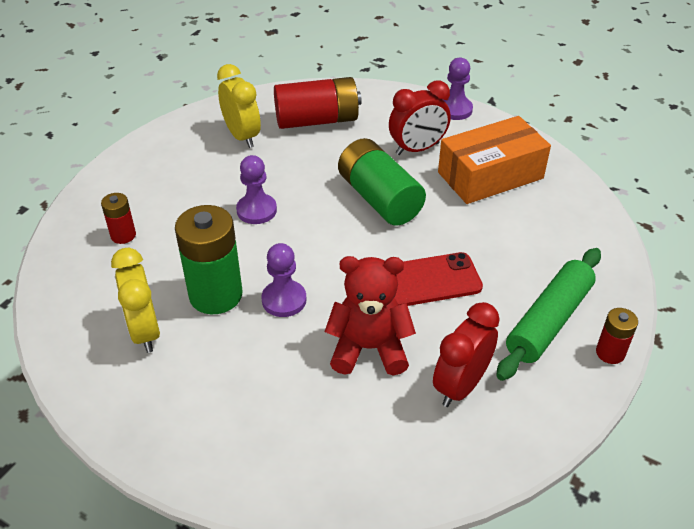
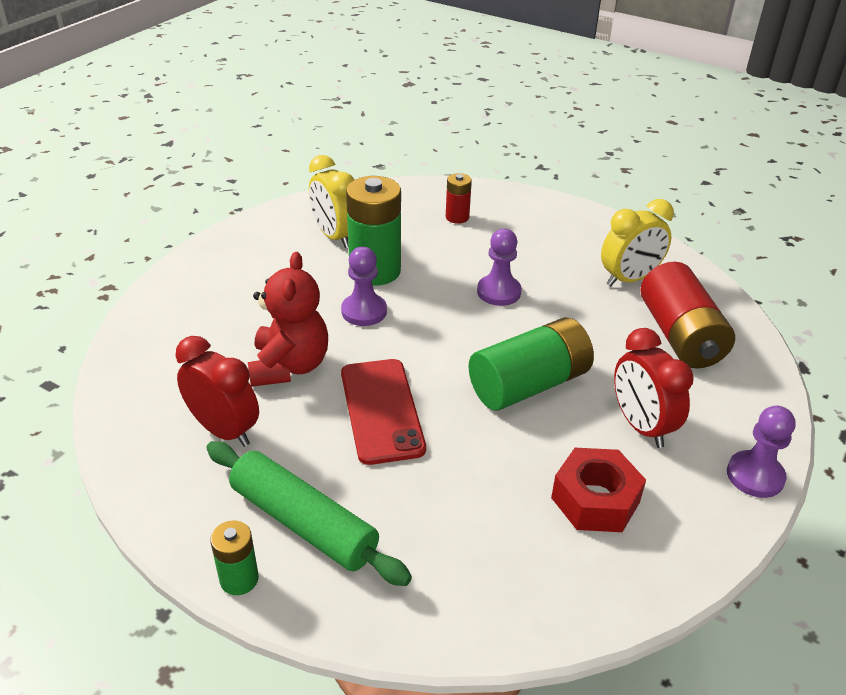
camera: 90 degrees right, 5 degrees down
yellow clock [111,248,160,353] -> yellow clock turned 105 degrees counterclockwise [309,155,355,248]
orange box [438,116,551,204] -> red nut [551,448,646,532]
red battery [596,308,638,364] -> green battery [210,521,259,595]

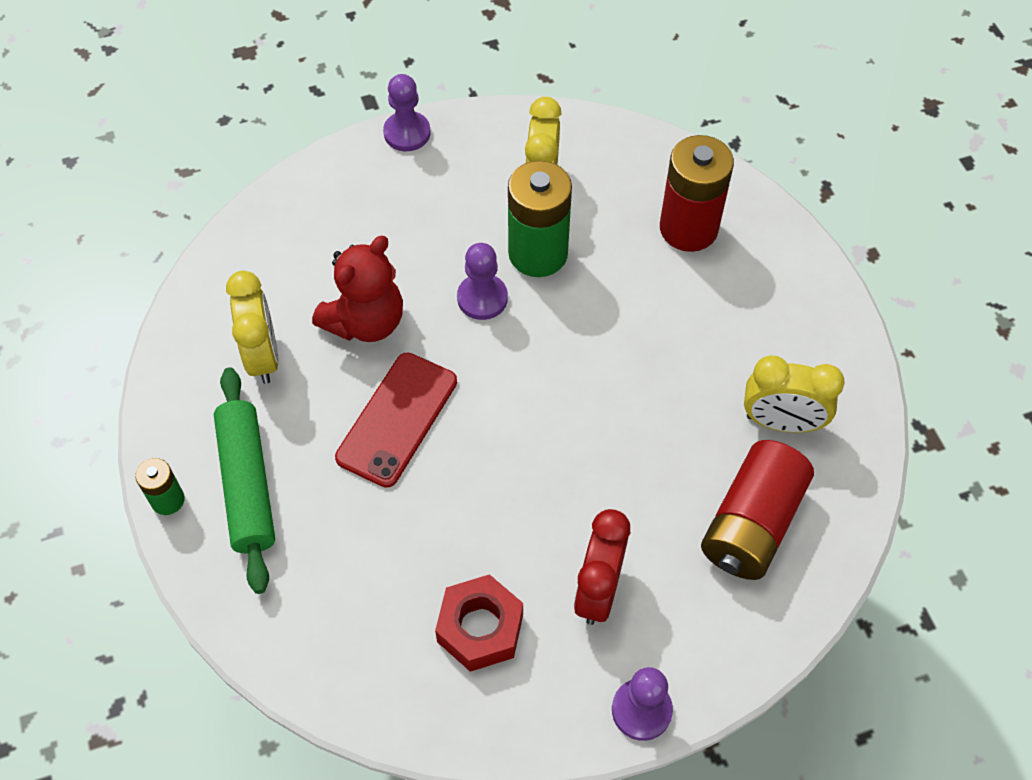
camera: 40 degrees right, 20 degrees up
red clock [175,336,259,447] -> yellow clock [226,271,279,384]
red battery [446,173,472,224] -> red battery [660,135,734,252], size x1.98
green battery [468,317,594,411] -> none
purple pawn [477,229,522,306] -> purple pawn moved to [383,74,430,151]

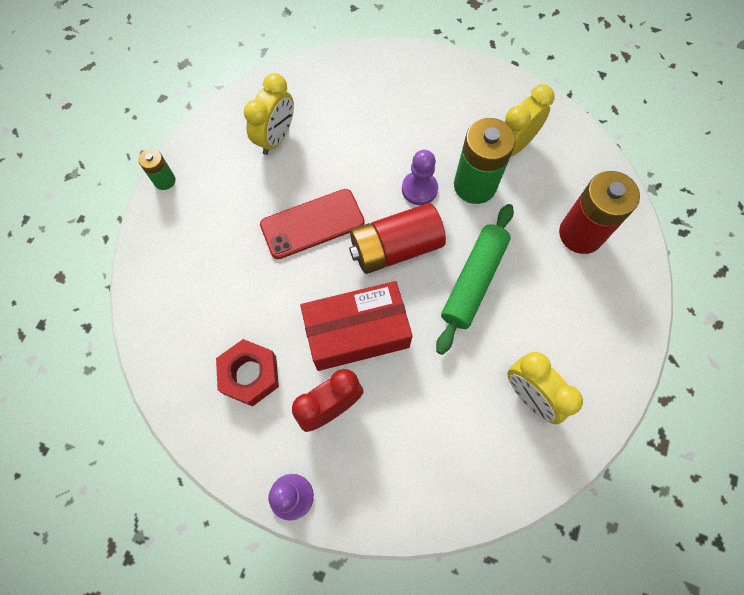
camera: 40 degrees right, 10 degrees up
green rolling pin [214,367,275,594] -> green rolling pin moved to [436,204,514,355]
red teddy bear [312,236,403,342] -> none
purple pawn [383,74,430,151] -> none
red battery [701,440,814,580] -> red battery moved to [349,203,446,274]
none -> red box [300,281,413,371]

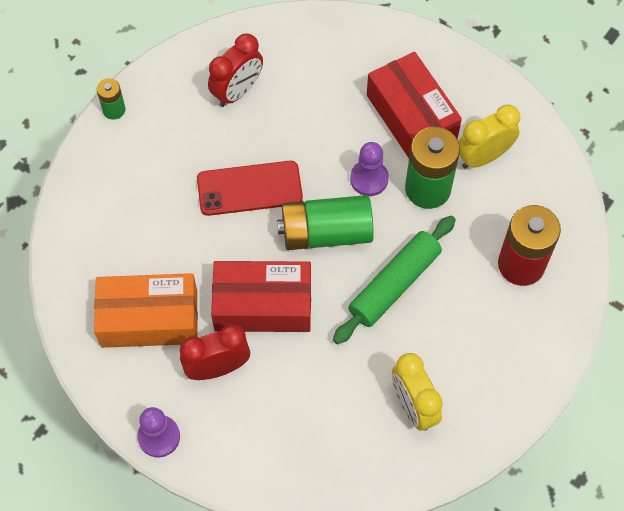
camera: 15 degrees right, 5 degrees down
red nut [216,339,279,407] -> orange box [94,273,198,348]
yellow clock [244,73,294,155] -> red clock [208,33,263,107]
red battery [349,203,446,274] -> green battery [277,195,374,250]
none -> red box [367,52,462,158]

